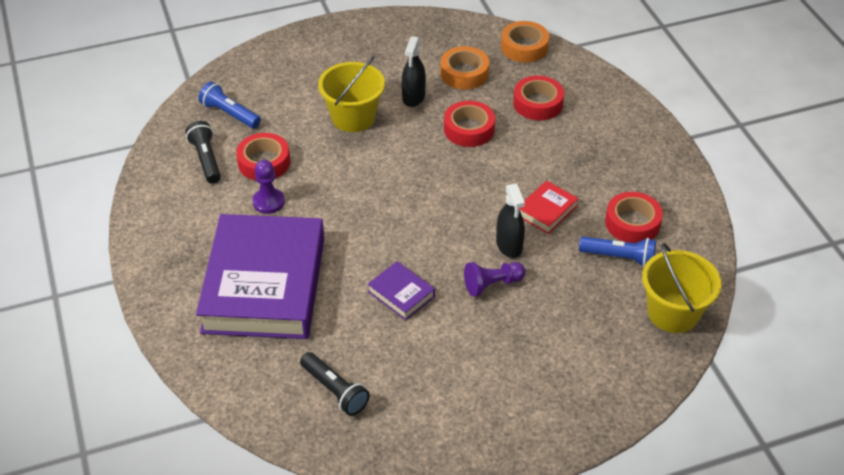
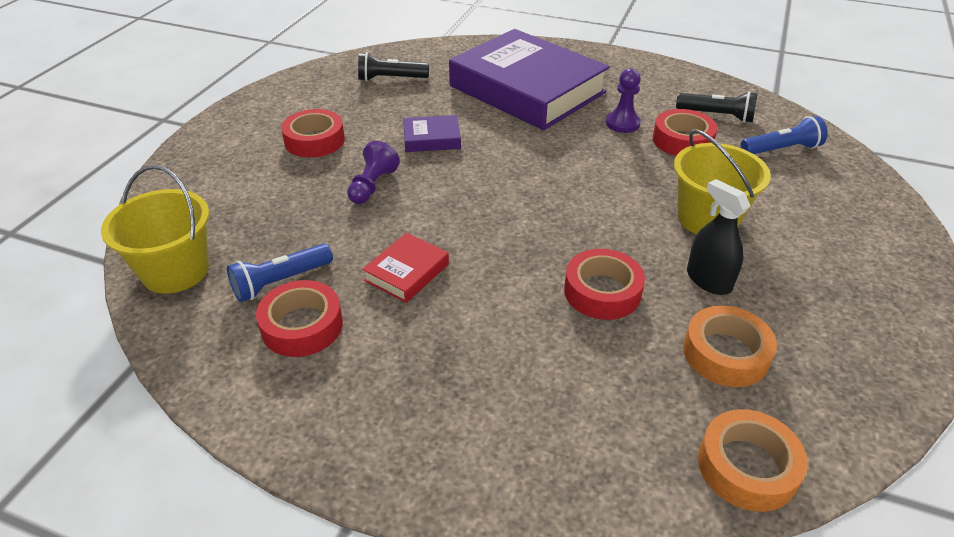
camera: 130 degrees right, 5 degrees down
black spray bottle [496,183,525,258] -> none
red tape [513,76,564,121] -> red tape moved to [281,109,345,158]
red book [519,181,579,234] -> red book turned 45 degrees clockwise [362,233,449,303]

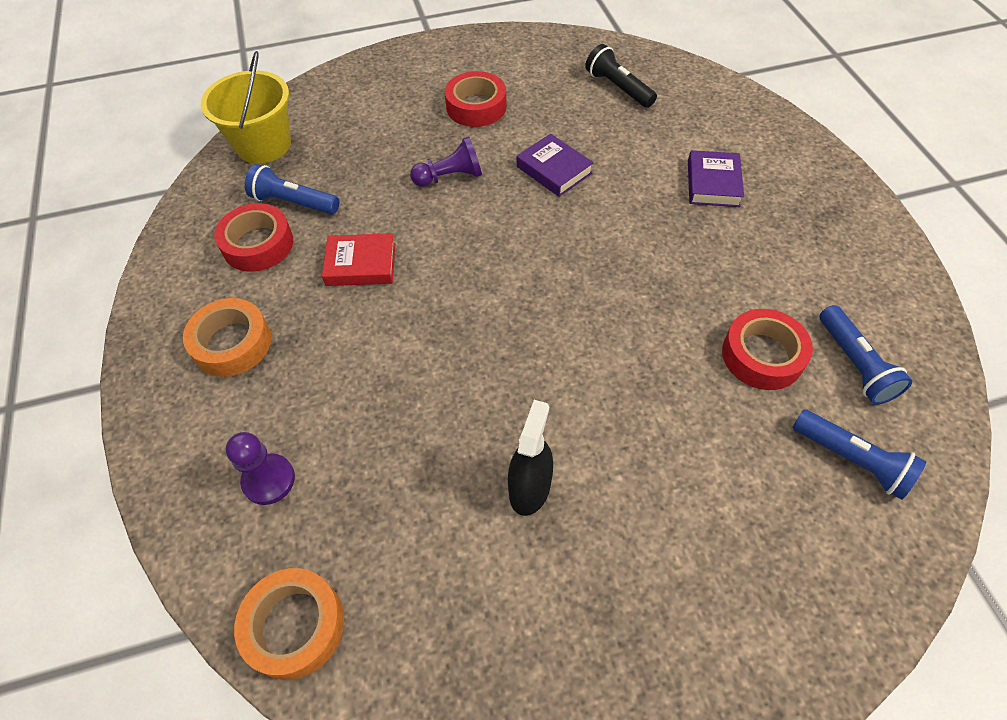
camera: 55 degrees right, 15 degrees up
purple book [449,29,610,130] -> purple book [688,150,744,207], size x0.40
red tape [564,249,645,320] -> none
purple pawn [606,68,641,133] -> purple pawn moved to [226,432,295,505]
yellow bucket [674,129,771,234] -> none
black flashlight [676,91,758,123] -> blue flashlight [819,305,912,405]
orange tape [683,306,777,387] -> orange tape moved to [183,298,271,377]

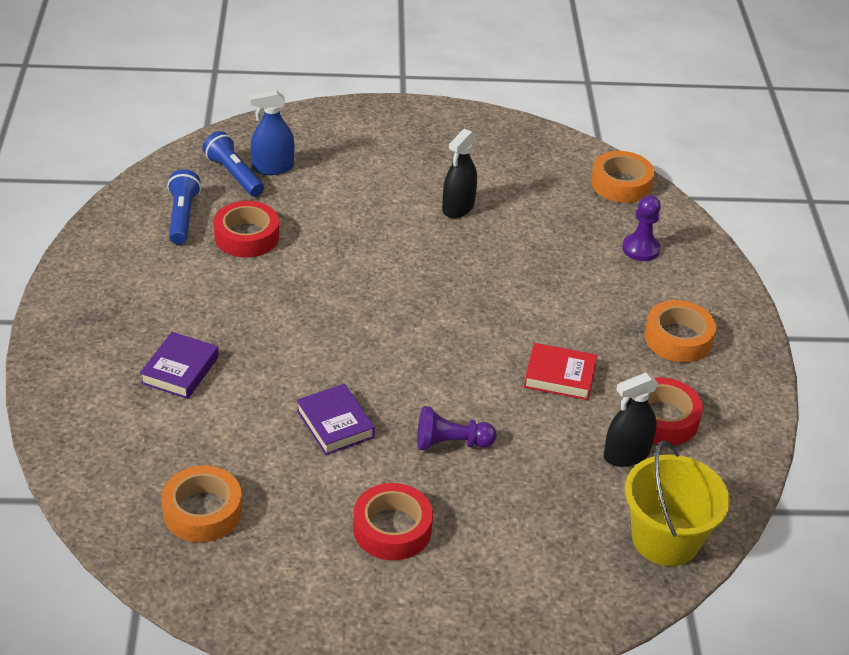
camera: 170 degrees left, 15 degrees down
blue flashlight [245,164,339,214] -> black spray bottle [604,373,658,467]
black flashlight [585,44,657,108] -> orange tape [161,465,242,542]
none -> blue spray bottle [249,90,294,175]

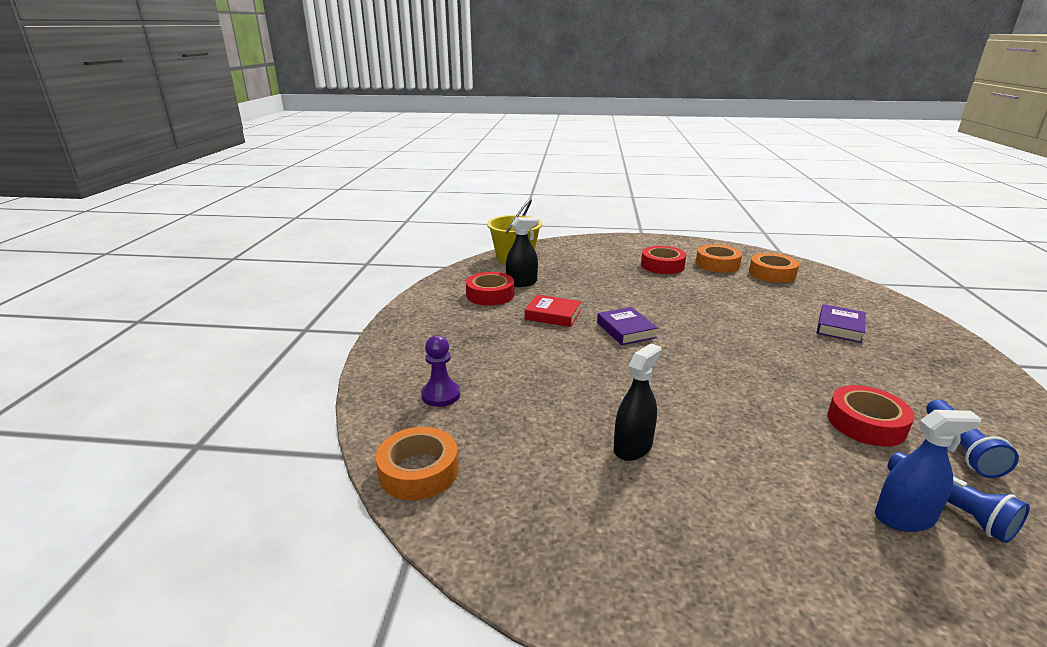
camera: 170 degrees left, 15 degrees down
purple book [296,384,375,455] -> purple book moved to [597,307,658,345]
purple pawn [417,406,497,451] -> none
orange tape [644,300,716,362] -> orange tape moved to [696,244,742,273]

